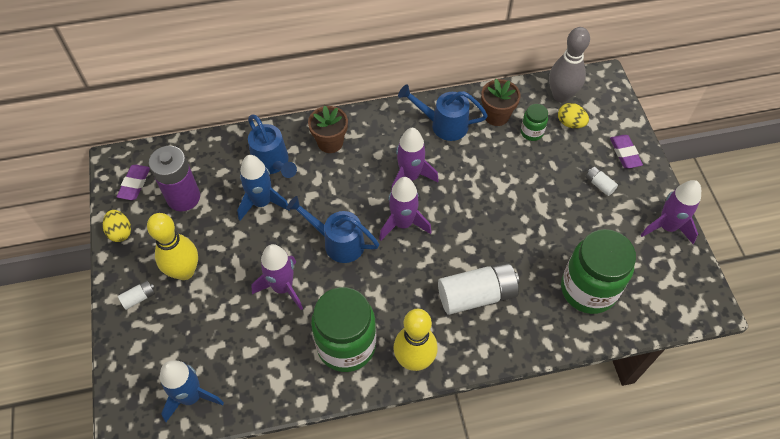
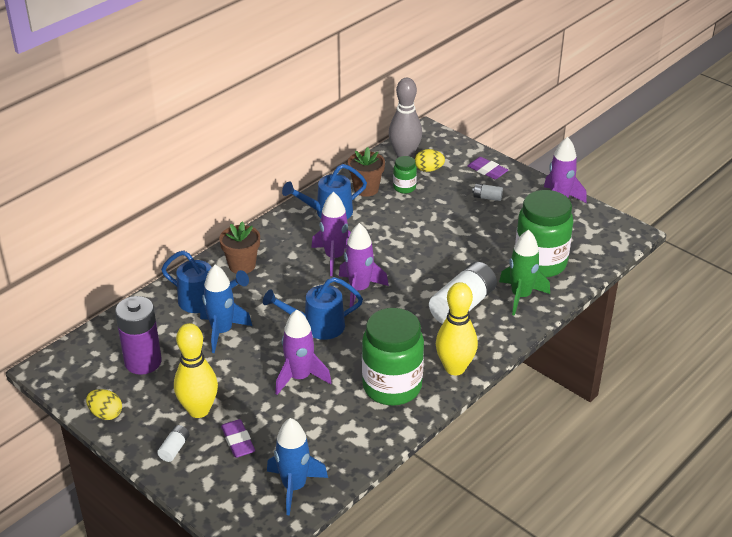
camera: 35 degrees left, 20 degrees down
purple eraser [117,165,150,200] -> purple eraser moved to [221,419,255,458]
none -> green rocket [499,230,550,316]

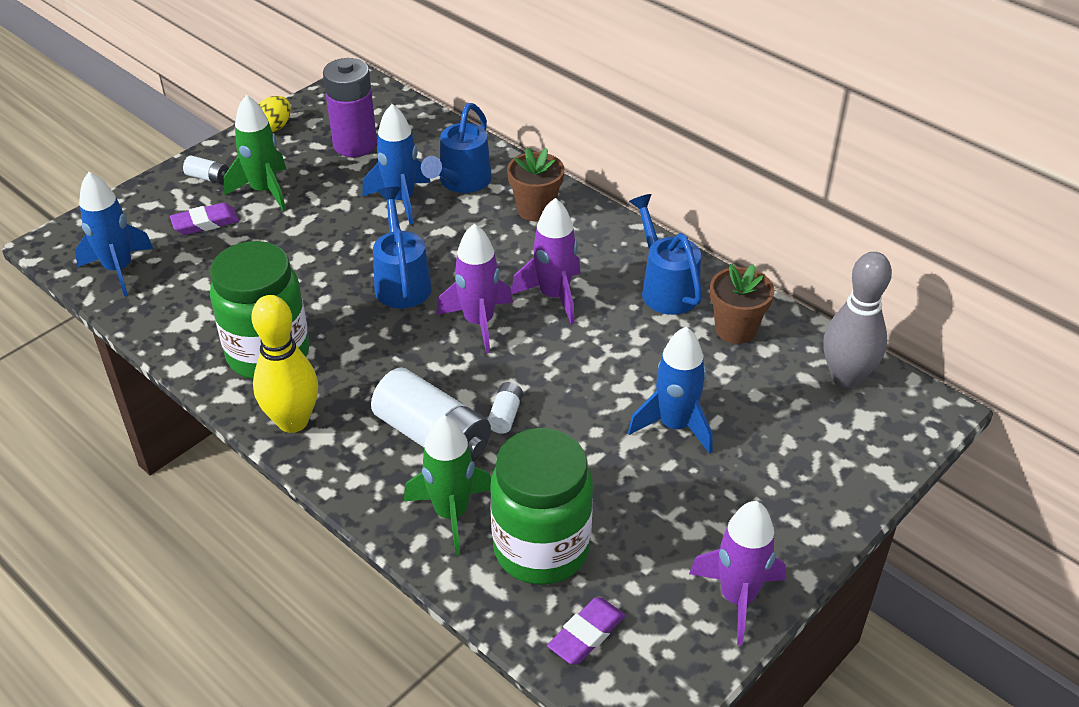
camera: 90 degrees right, 5 degrees up
yellow bowling pin [174,323,218,418] -> green rocket [224,95,286,211]
purple rocket [275,310,332,395] -> none
green jar [393,156,417,194] -> none
yellow egg [415,149,445,172] -> none
purple eraser [467,157,508,179] -> purple eraser moved to [547,597,625,664]
white battery [472,184,503,201] -> white battery moved to [488,382,523,434]
none -> blue rocket [628,327,713,454]

